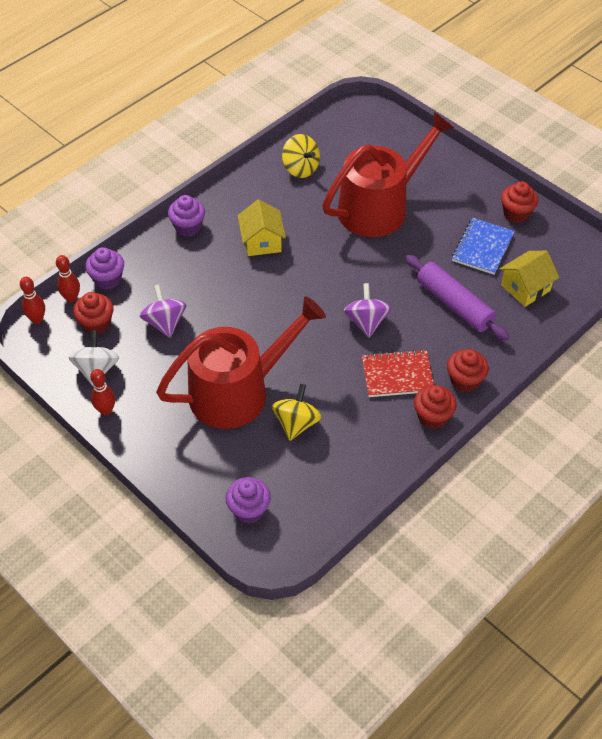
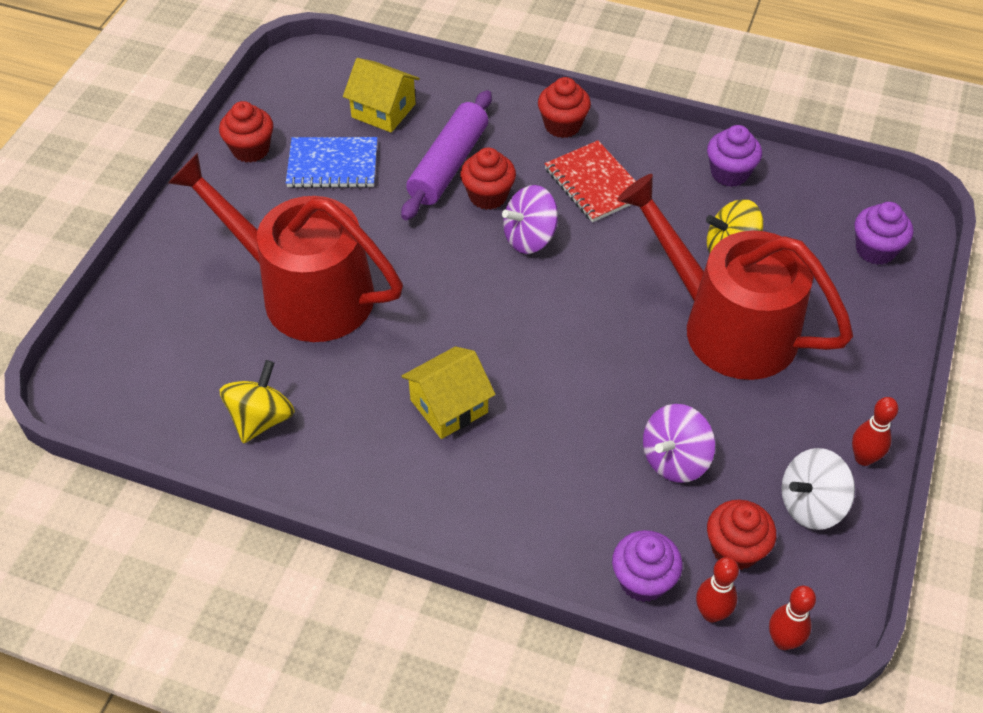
camera: 115 degrees left, 0 degrees up
purple cupcake [168,195,205,237] -> purple cupcake moved to [707,125,762,187]
red cupcake [414,385,457,429] -> red cupcake moved to [460,148,516,210]

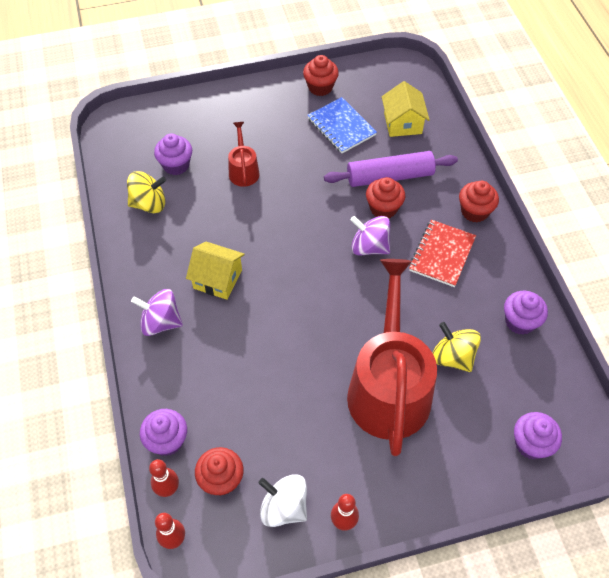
camera: 55 degrees right, 5 degrees up
red watering can [168,153,403,342] -> red watering can [228,122,260,187], size x0.44
purple spinning top [643,404,715,483] -> purple spinning top moved to [131,289,183,336]
none -> purple cupcake [154,134,192,175]

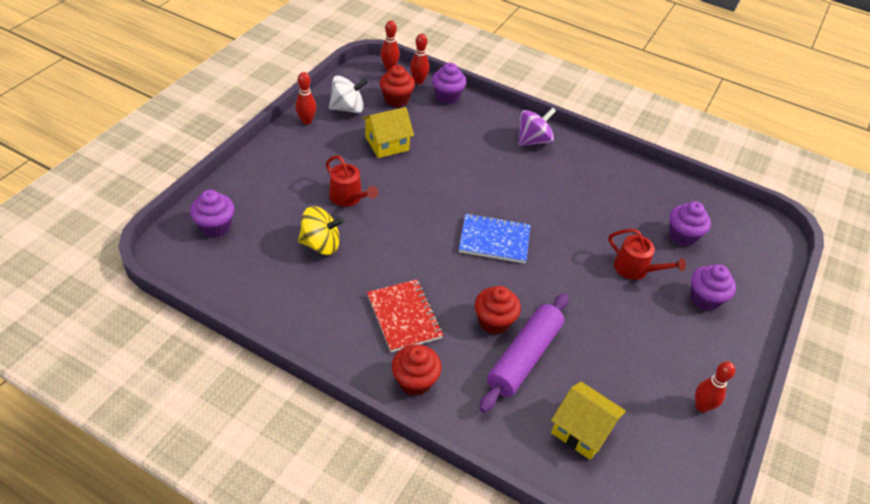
camera: 130 degrees right, 10 degrees down
yellow spinning top [127,171,166,213] -> none
yellow house [186,242,245,300] -> yellow house moved to [362,107,414,158]
red cupcake [303,55,339,96] -> red bowling pin [695,361,735,412]
blue notebook [307,97,377,153] -> blue notebook moved to [459,213,531,263]
red watering can [347,259,437,456] -> red watering can [326,155,378,207], size x0.44
purple spinning top [350,216,390,255] -> none
purple cupcake [504,291,548,335] -> purple cupcake moved to [690,264,736,311]

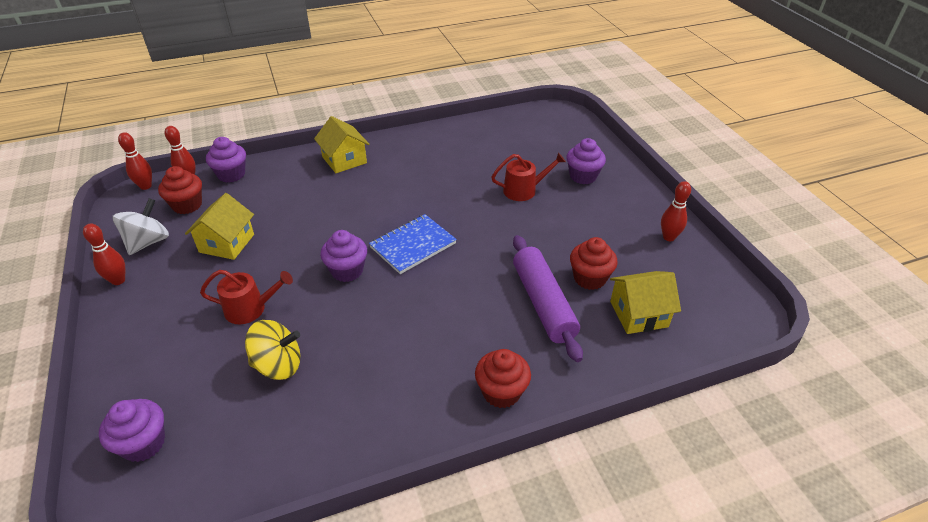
camera: 45 degrees left, 5 degrees down
yellow spinning top [298,206,345,255] -> yellow spinning top turned 45 degrees clockwise [245,320,300,380]
red notebook [367,279,443,352] -> none
red cupcake [475,286,521,334] -> red cupcake moved to [570,237,617,290]
purple spinning top [518,107,556,146] -> yellow house [314,116,369,173]
purple cupcake [669,201,711,246] -> purple cupcake moved to [320,230,367,282]

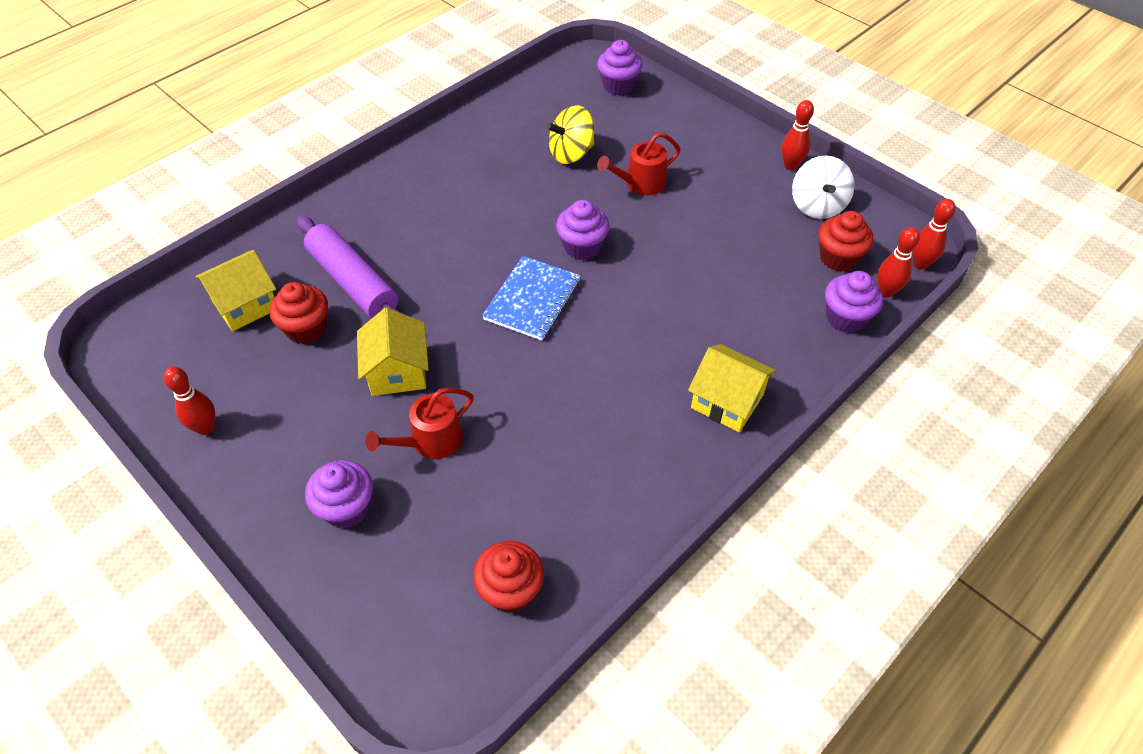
camera: 155 degrees right, 10 degrees up
yellow house [185,193,254,260] -> yellow house moved to [357,308,429,396]
red cupcake [475,349,531,408] -> red cupcake moved to [473,541,544,613]

